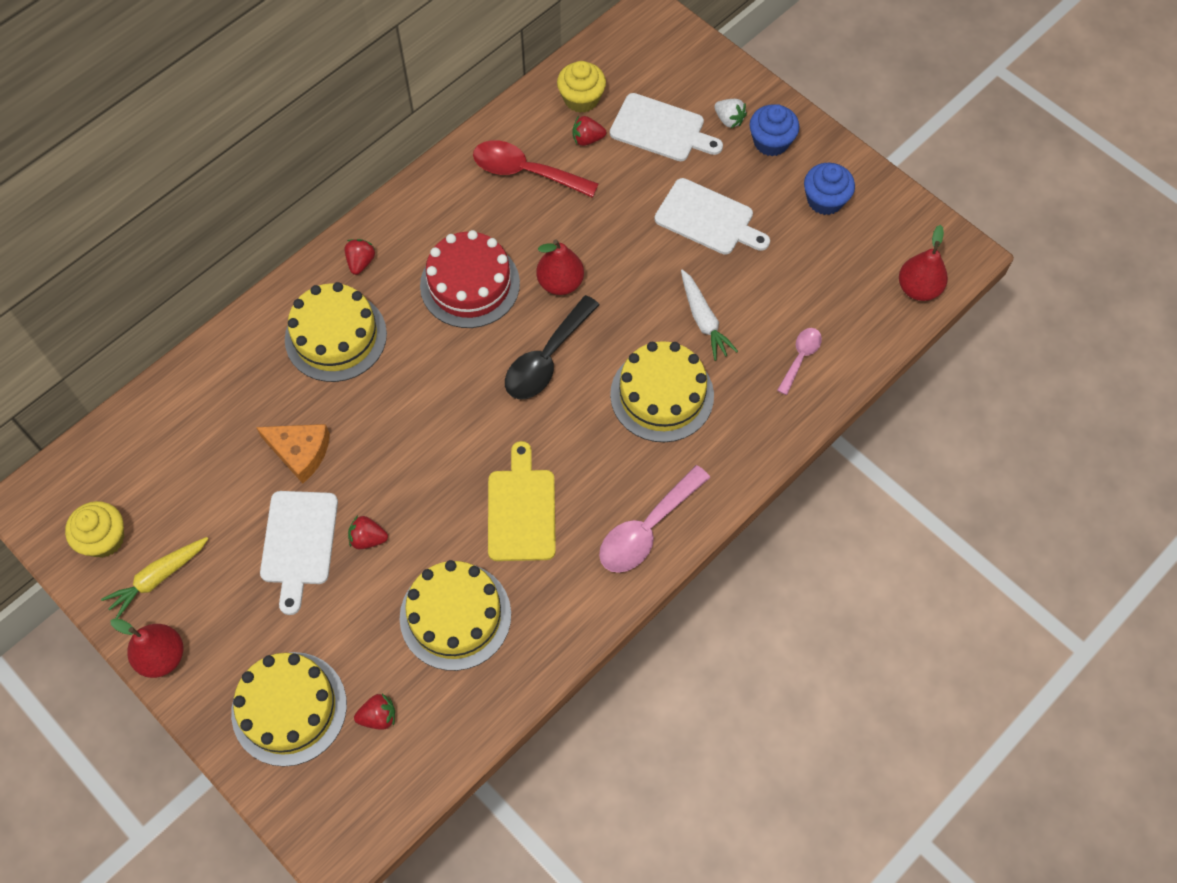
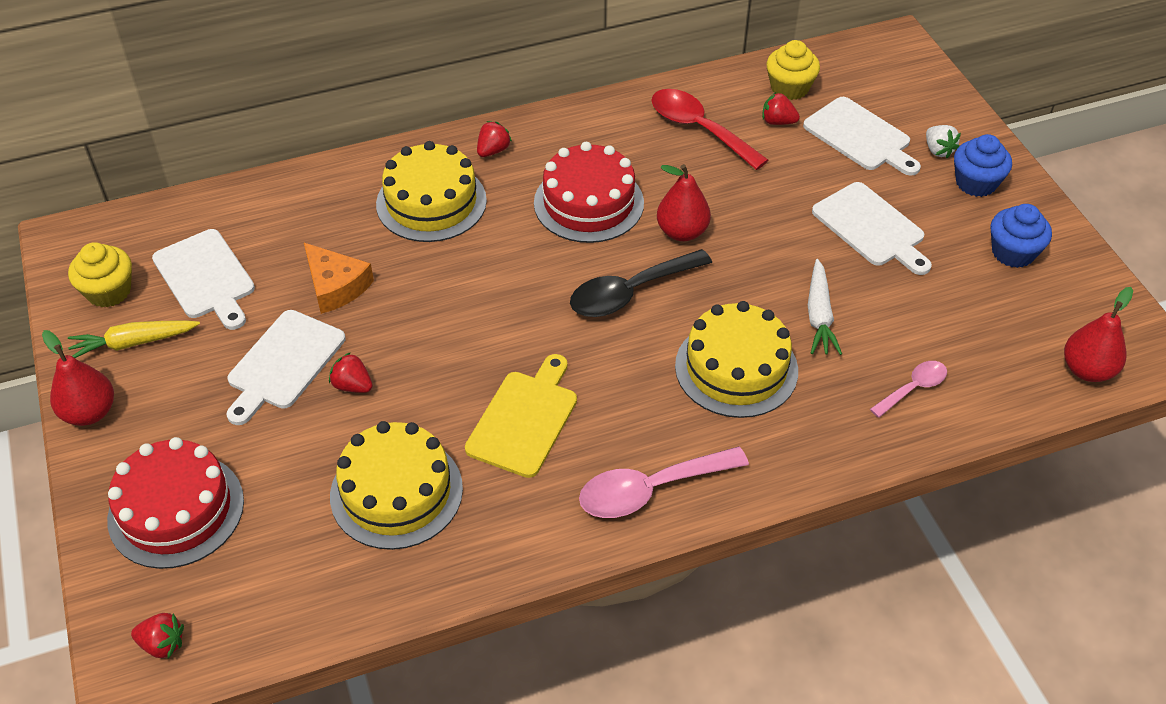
camera: 25 degrees right, 15 degrees down
yellow cake [231,652,347,767] -> red cake [107,437,244,569]
red strawberry [354,694,395,730] -> red strawberry moved to [131,613,184,658]
none -> white cutting board [152,229,255,330]

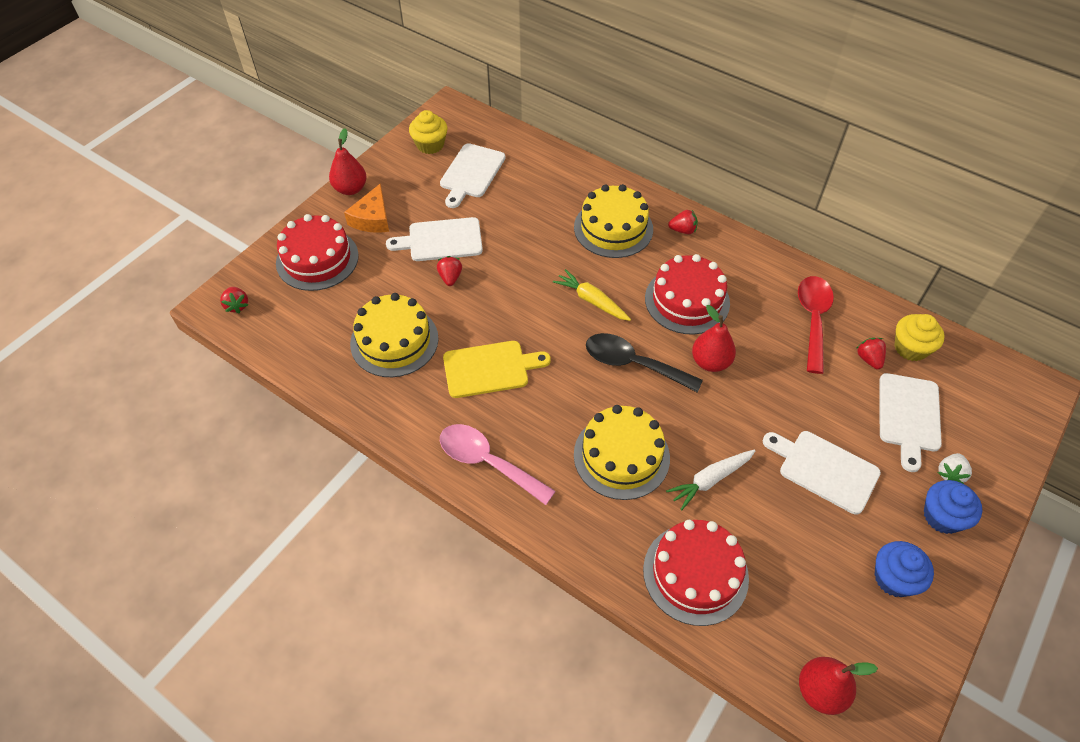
camera: 55 degrees right, 5 degrees up
yellow carrot [68,320,200,358] -> yellow carrot moved to [553,269,631,321]
orange cheese [304,243,374,314] -> orange cheese moved to [344,183,389,233]
white cutting board [812,182,932,275] -> white cutting board turned 105 degrees clockwise [763,431,881,515]
pink spoon [870,361,947,418] -> red cake [643,520,749,626]

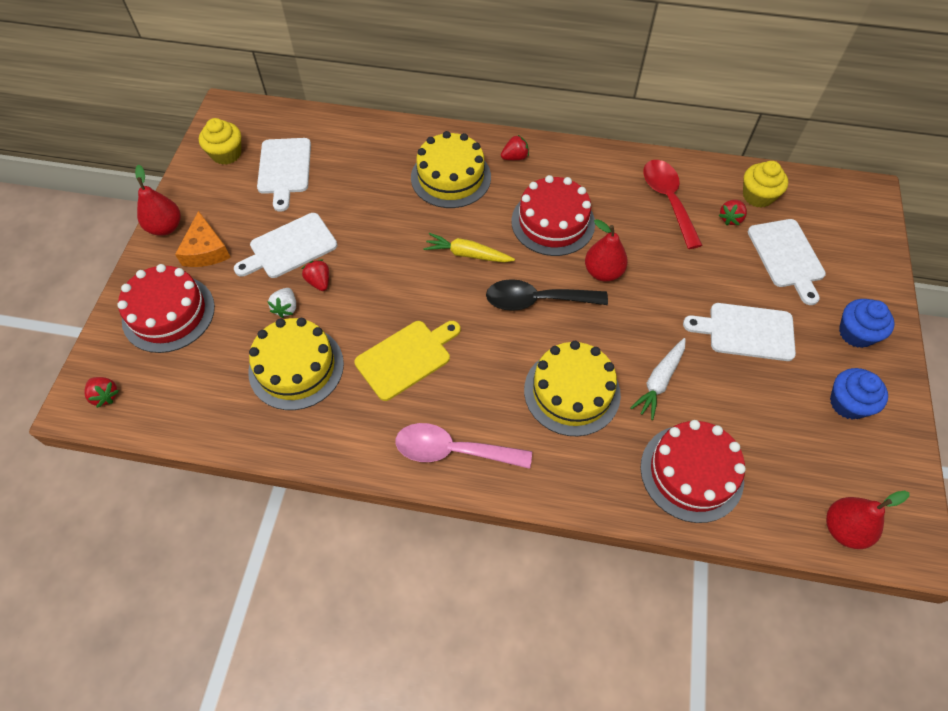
camera: 25 degrees left, 5 degrees up
red strawberry [857,338,886,369] -> red strawberry turned 105 degrees counterclockwise [719,200,747,225]
white strawberry [938,453,972,484] -> white strawberry moved to [267,288,296,318]

